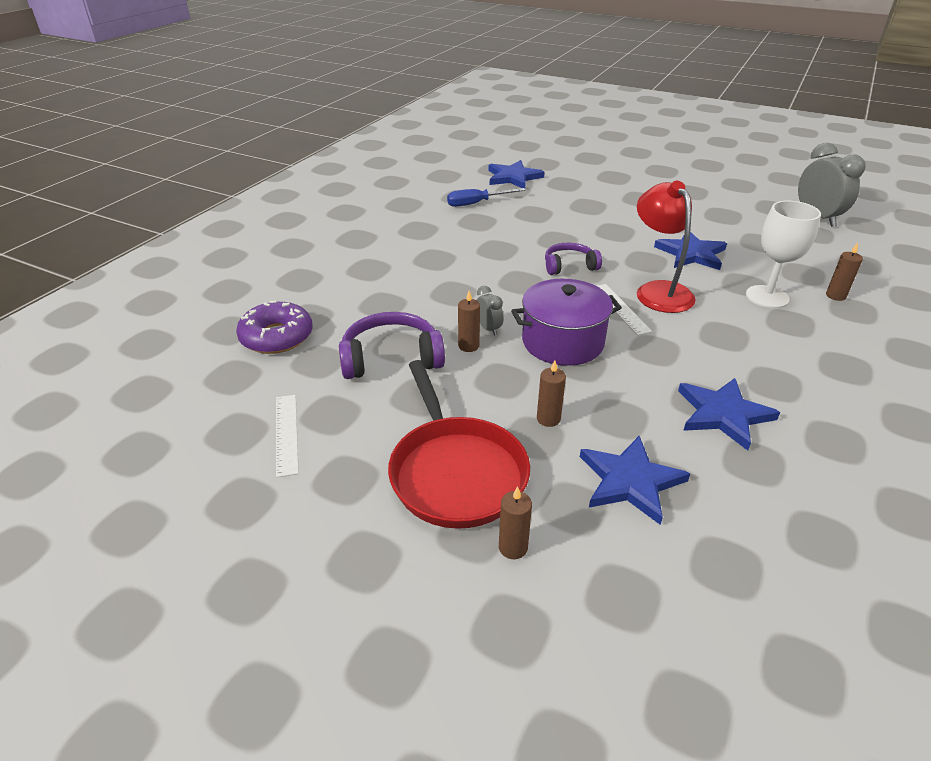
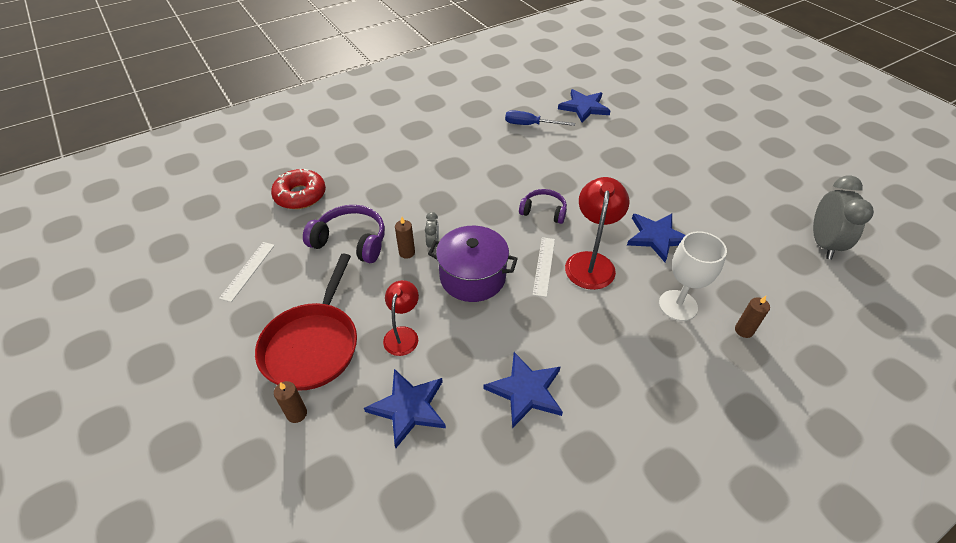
camera: 30 degrees right, 10 degrees up
purple donut [236,301,313,354] -> red donut [271,169,326,209]
brown candle [537,360,566,427] -> red lamp [383,280,419,356]

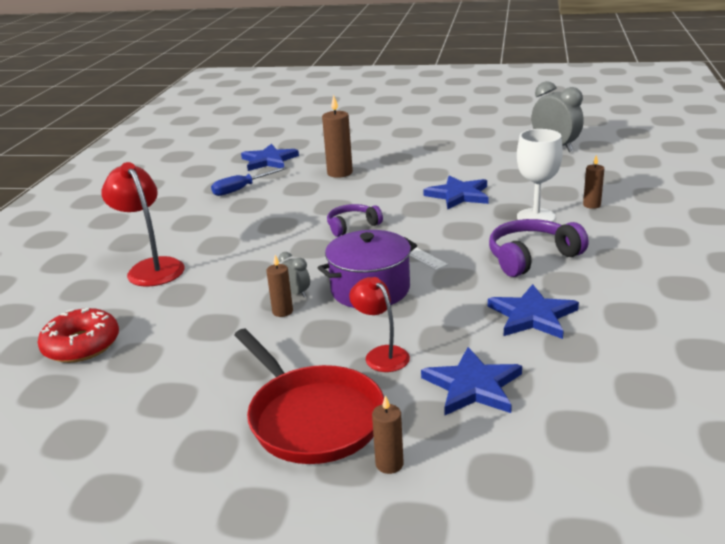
camera: 45 degrees left, 20 degrees down
white ruler [219,242,275,302] -> none
purple headphones [303,205,385,263] -> purple headphones moved to [489,219,588,277]
red lamp [565,177,629,290] -> red lamp moved to [101,162,184,287]
none -> brown candle [322,95,353,178]

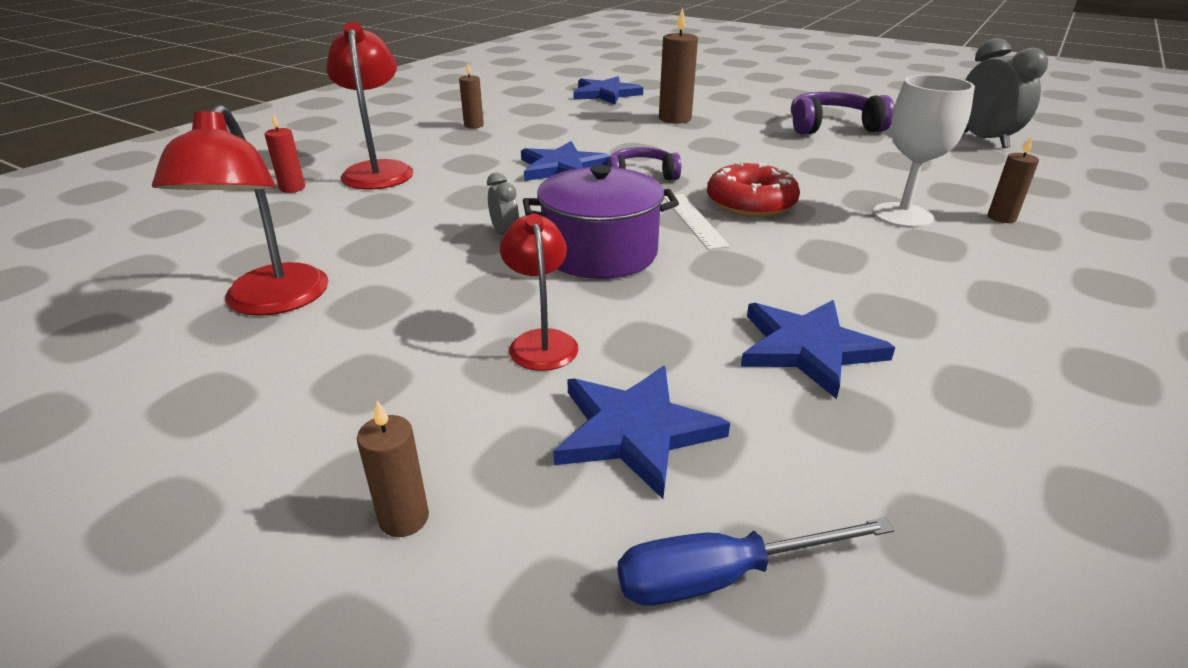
camera: 20 degrees right, 5 degrees up
red donut [38,308,119,363] -> red donut moved to [707,162,800,217]
blue screwdriver [211,167,287,196] -> blue screwdriver moved to [618,518,895,606]
red pan [235,329,384,464] -> none
brown candle [266,255,293,317] -> brown candle moved to [459,62,484,129]
blue star [423,175,489,209] -> blue star moved to [521,141,610,181]
purple headphones [489,219,588,277] -> purple headphones moved to [791,92,894,135]
none -> red lamp [152,105,329,316]
none -> red candle [265,113,305,193]

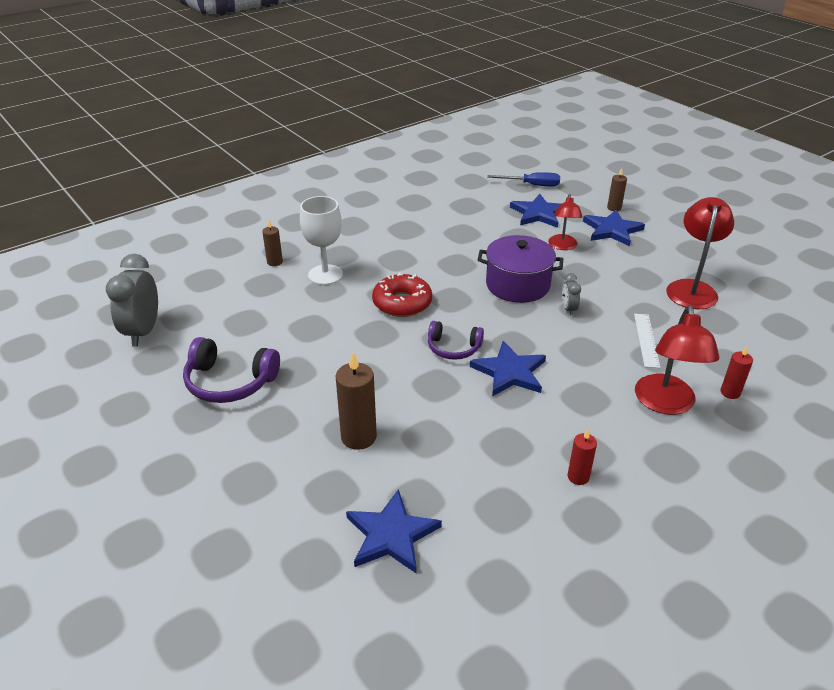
camera: 160 degrees left, 5 degrees up
brown candle [459,62,484,129] -> red candle [567,430,597,485]
white ruler [664,194,730,250] -> white ruler moved to [634,314,661,368]
blue star [741,300,895,399] -> blue star moved to [583,210,645,246]

